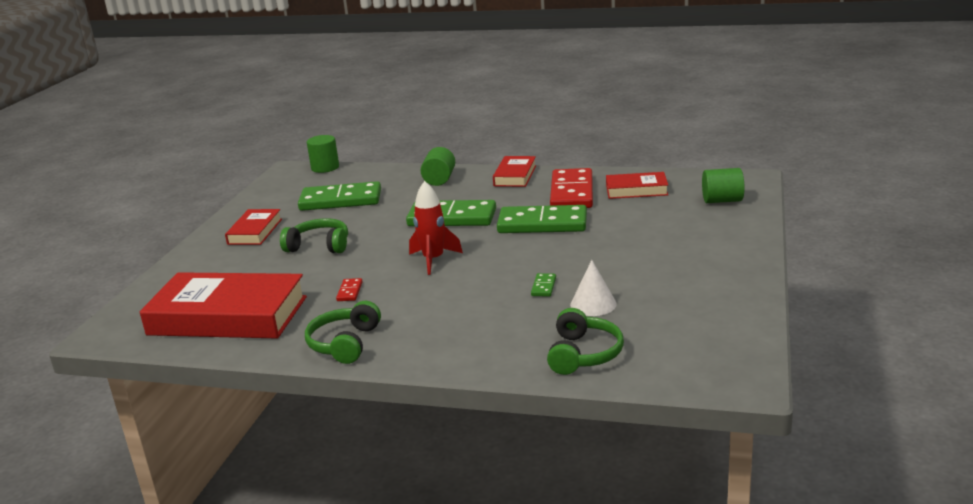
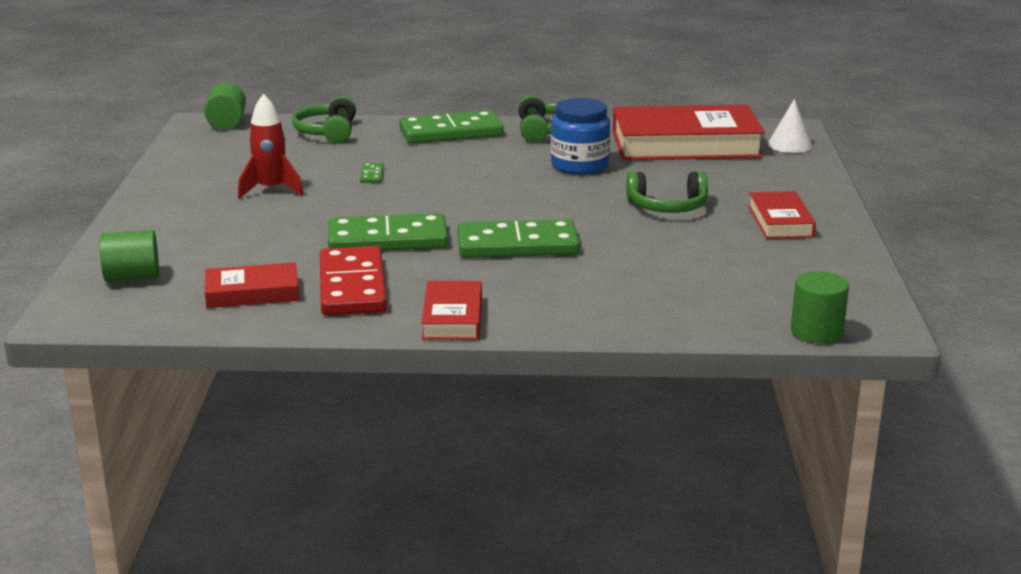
camera: 165 degrees right, 0 degrees up
green domino [298,181,381,211] -> green domino moved to [399,110,504,144]
red domino [336,278,363,301] -> blue jar [551,98,610,175]
red rocket [409,181,463,275] -> red rocket moved to [238,94,304,199]
green cylinder [420,147,455,186] -> green cylinder moved to [204,82,246,130]
white cone [570,260,617,316] -> white cone moved to [768,99,813,153]

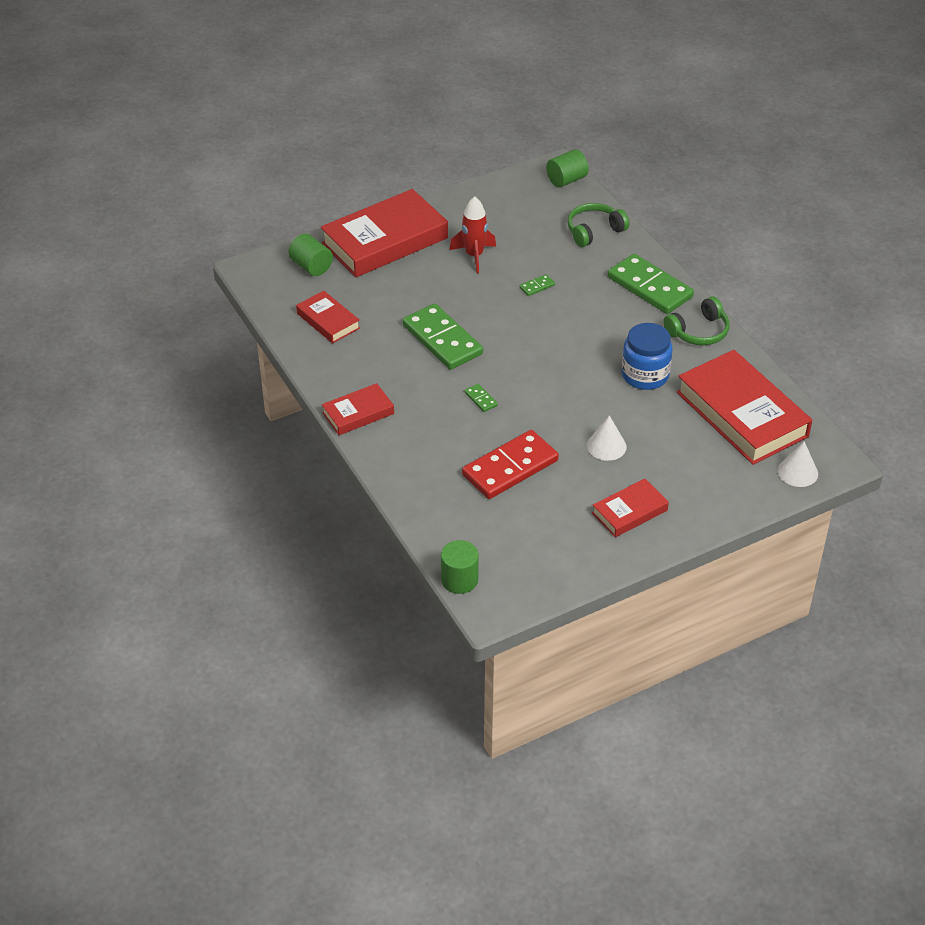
camera: 60 degrees right, 20 degrees up
red domino [320,246,387,316] -> red domino moved to [462,430,559,499]
green domino [458,219,580,258] -> green domino [464,384,498,412], size x0.40
green headphones [626,171,708,213] -> white cone [587,415,627,461]
none -> red book [320,189,448,277]

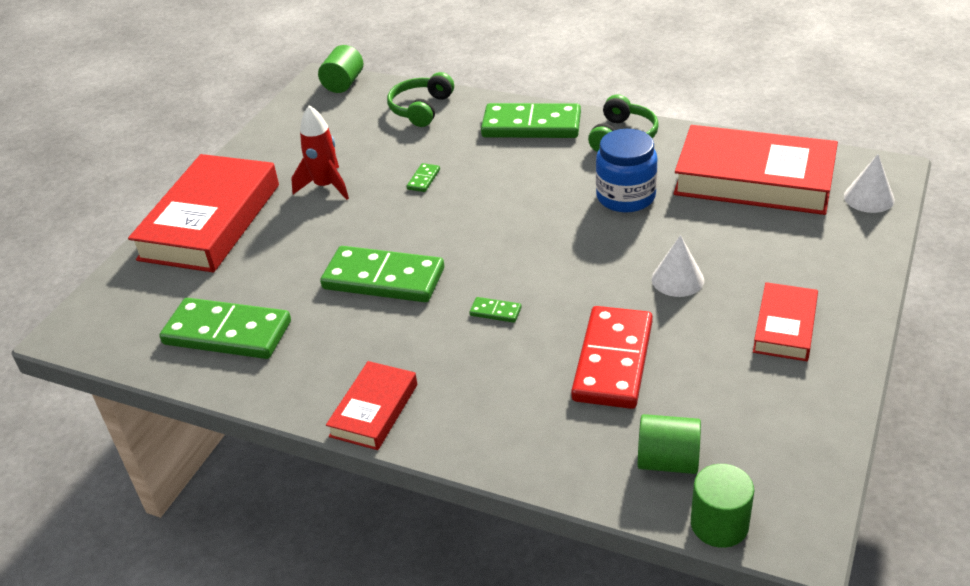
camera: 35 degrees left, 5 degrees down
green cylinder [289,234,333,276] -> green cylinder moved to [638,414,701,474]
red book [296,291,360,343] -> green domino [159,298,291,359]

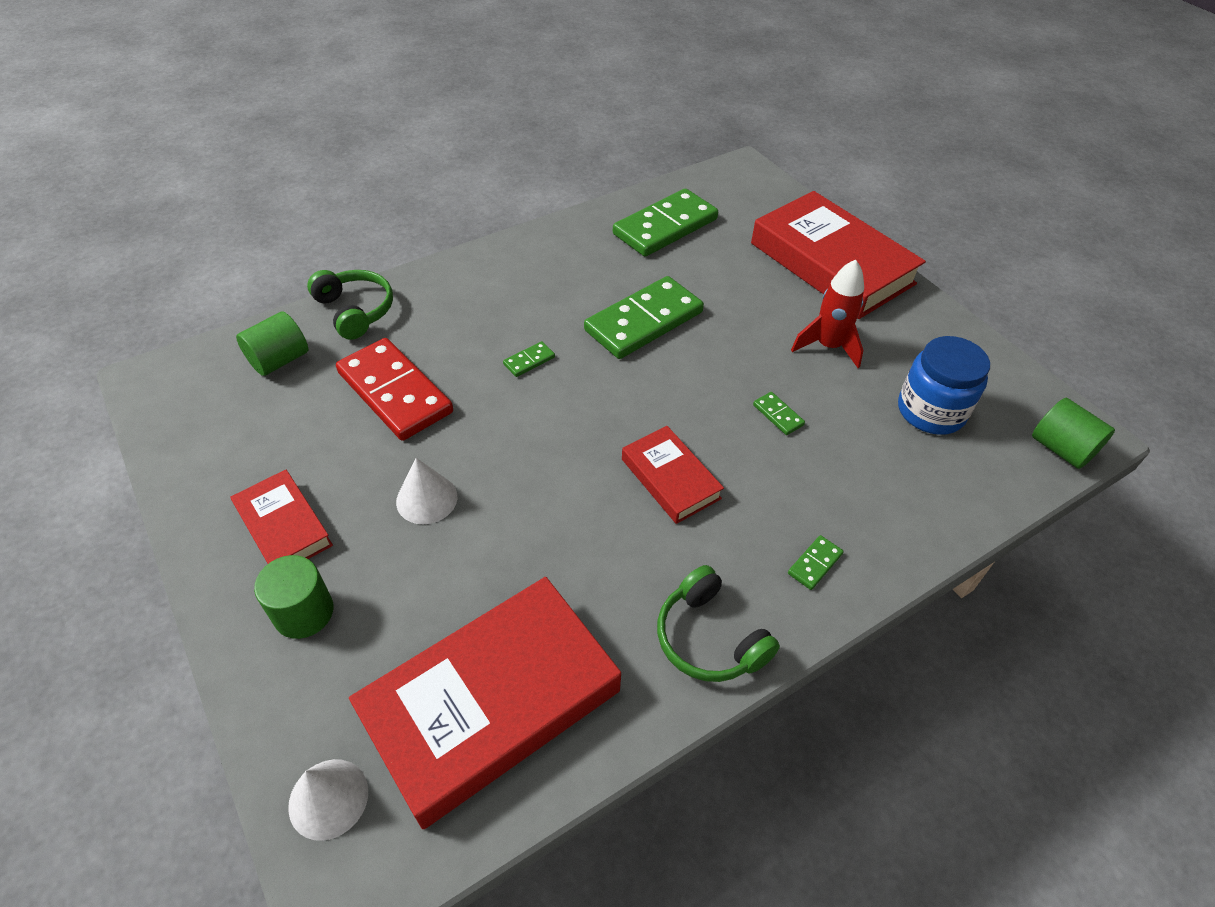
camera: 120 degrees right, 10 degrees up
red book [326,361,417,450] -> red book moved to [622,426,724,524]
green headphones [387,72,454,127] -> green headphones moved to [307,270,393,340]
green domino [481,103,581,138] -> green domino [788,535,843,590], size x0.40
blue jar [596,129,658,213] -> blue jar moved to [898,336,990,435]
green cylinder [691,464,754,548] -> green cylinder moved to [254,555,333,639]

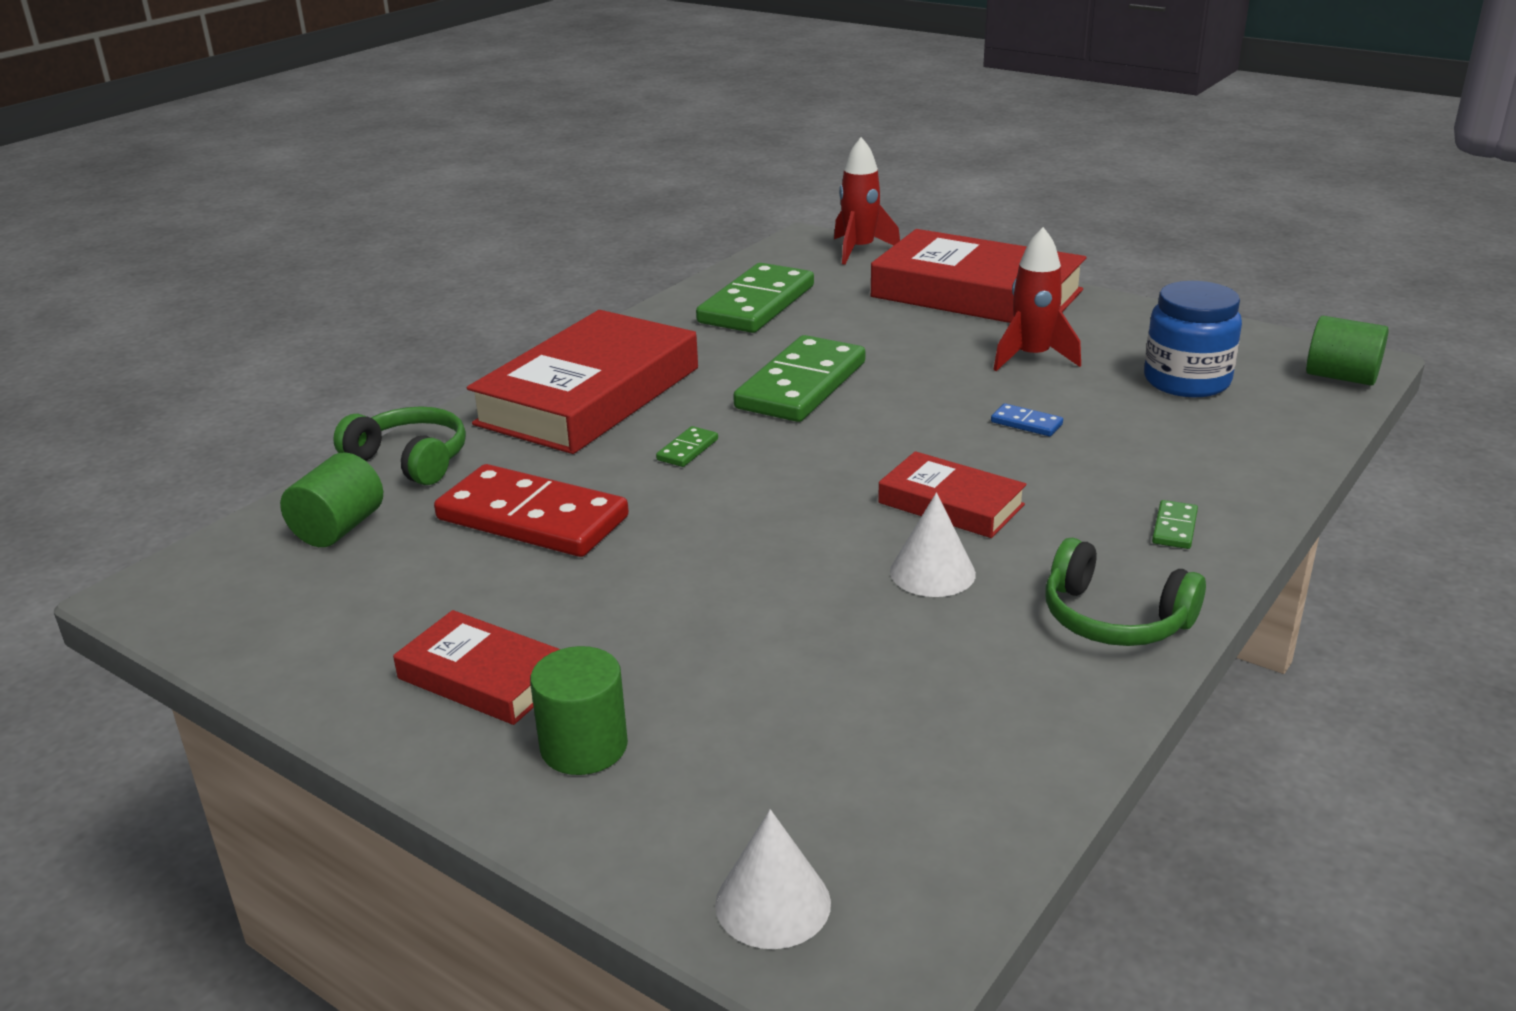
camera: 20 degrees left, 20 degrees down
red book [349,577,621,829] -> red book moved to [467,310,698,454]
white cone [396,458,457,524] -> white cone moved to [890,492,976,597]
green domino [753,392,805,435] -> blue domino [991,403,1063,436]
none -> red rocket [834,137,900,265]

